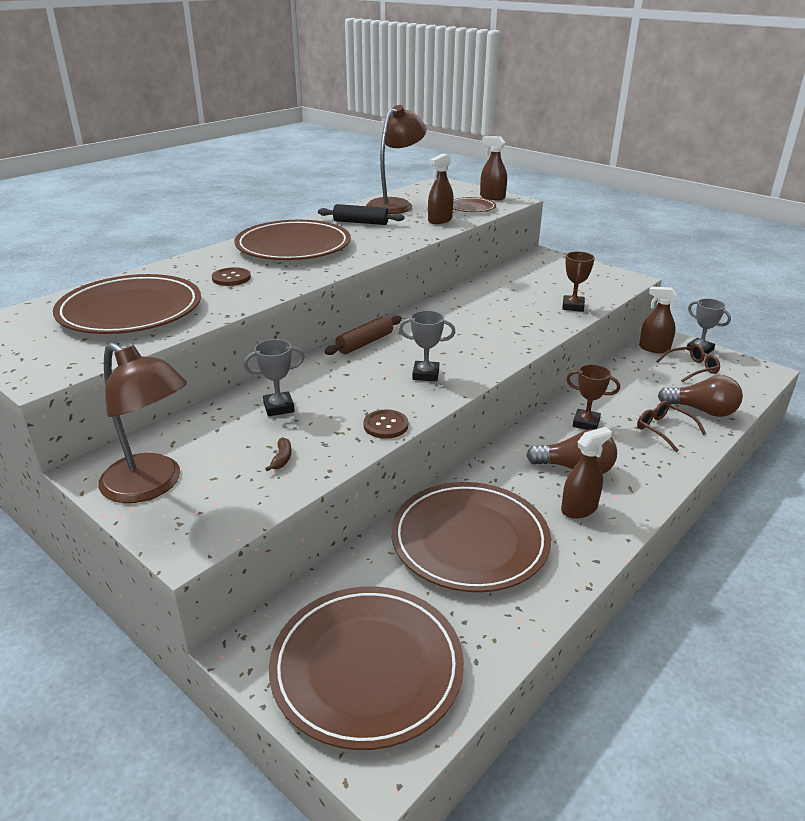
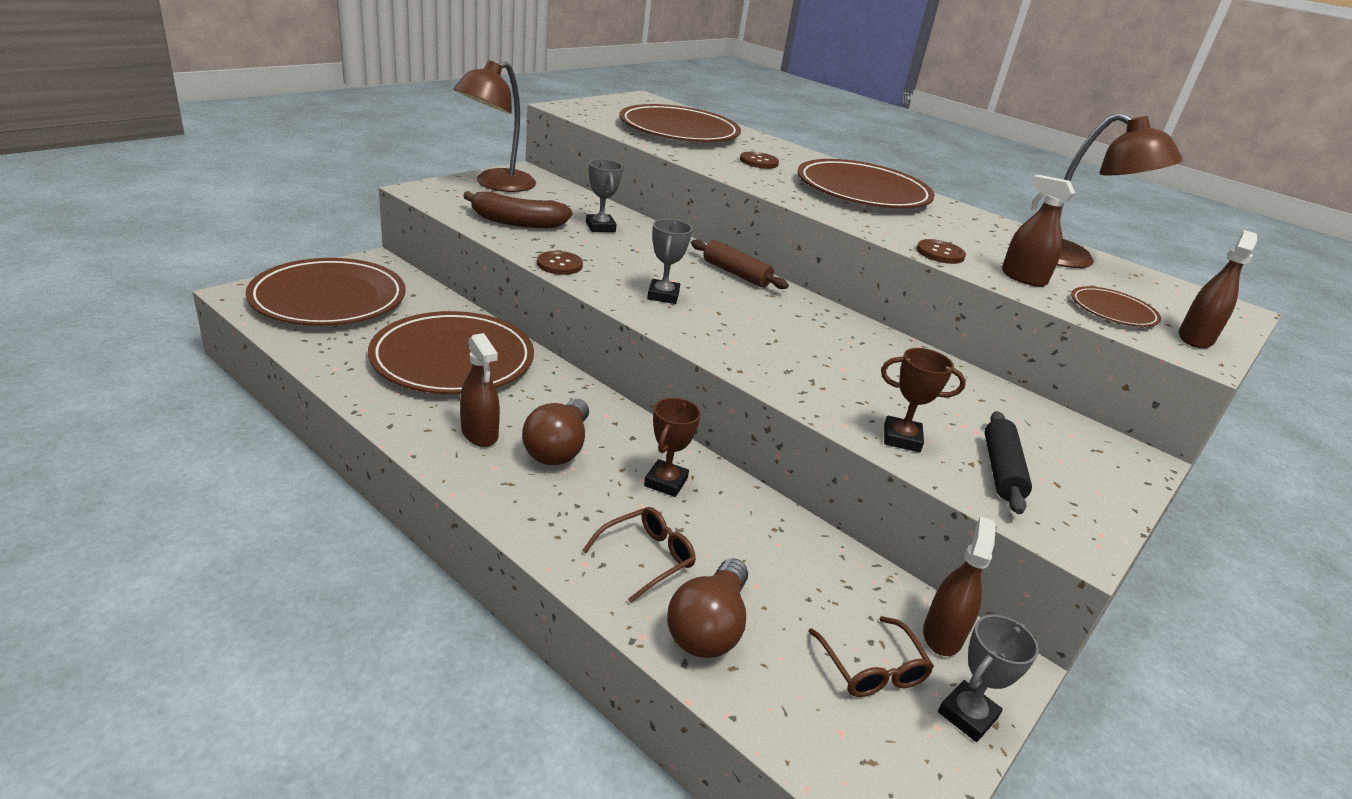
camera: 85 degrees right, 0 degrees up
brown banana [265,437,292,471] -> brown banana [463,191,572,228], size x2.43
black rolling pin [318,204,405,225] -> black rolling pin moved to [985,411,1032,514]
none -> brown button [916,239,966,264]

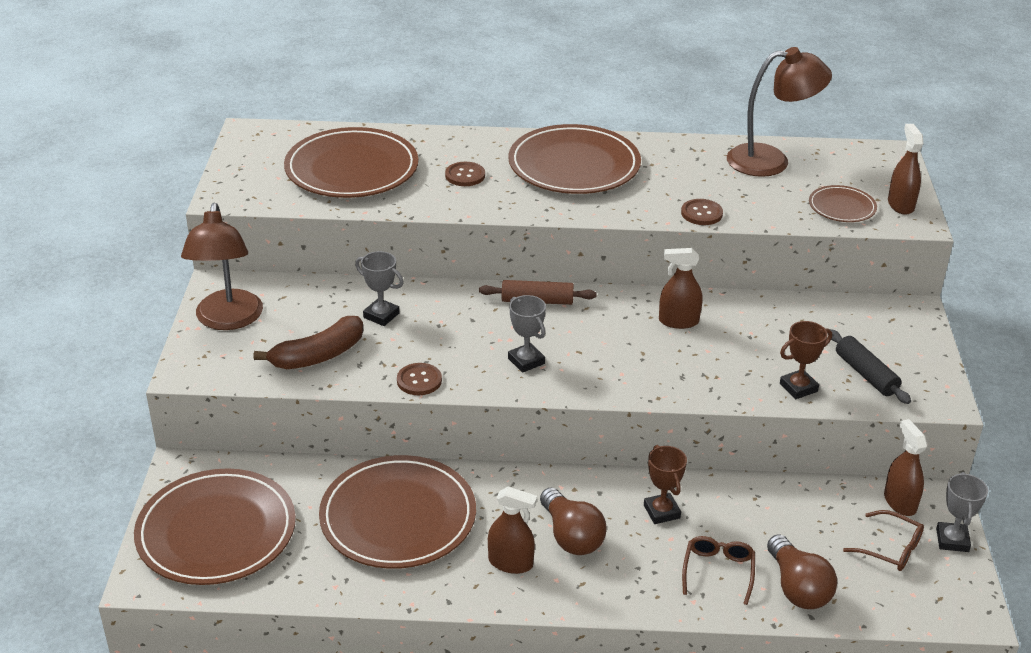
camera: 35 degrees left, 5 degrees up
brown spray bottle [1002,175,1075,287] -> brown spray bottle moved to [659,248,703,329]

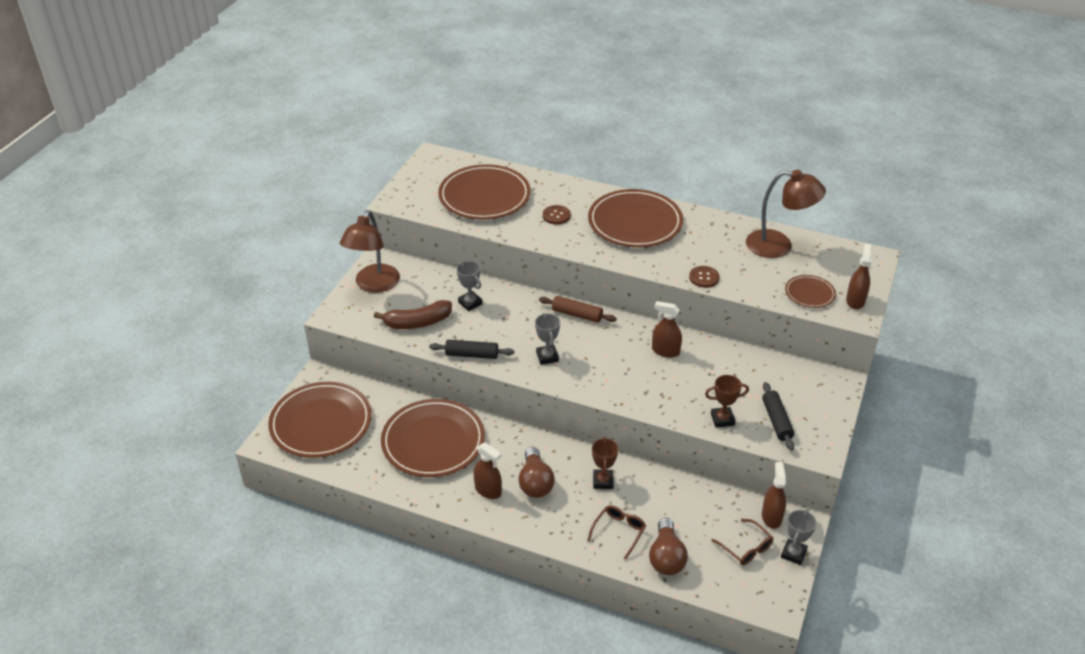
camera: 20 degrees right, 5 degrees up
brown button [397,363,442,395] -> black rolling pin [429,340,514,359]

